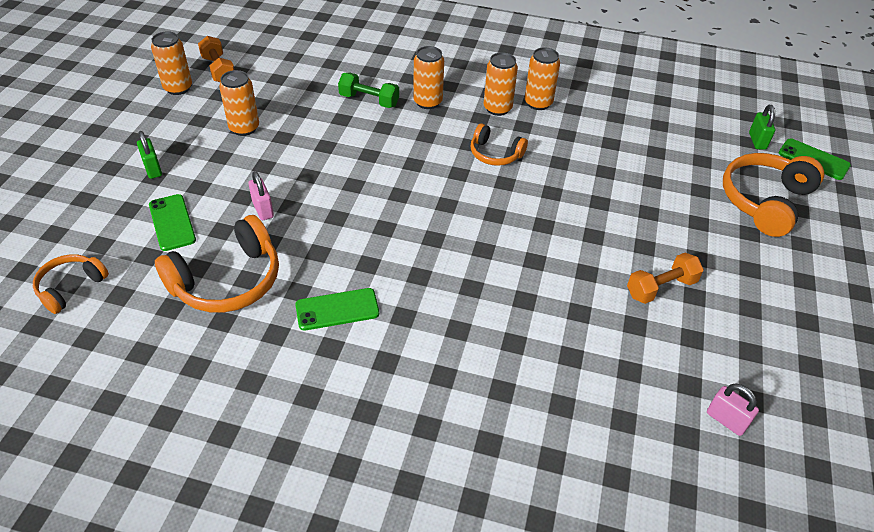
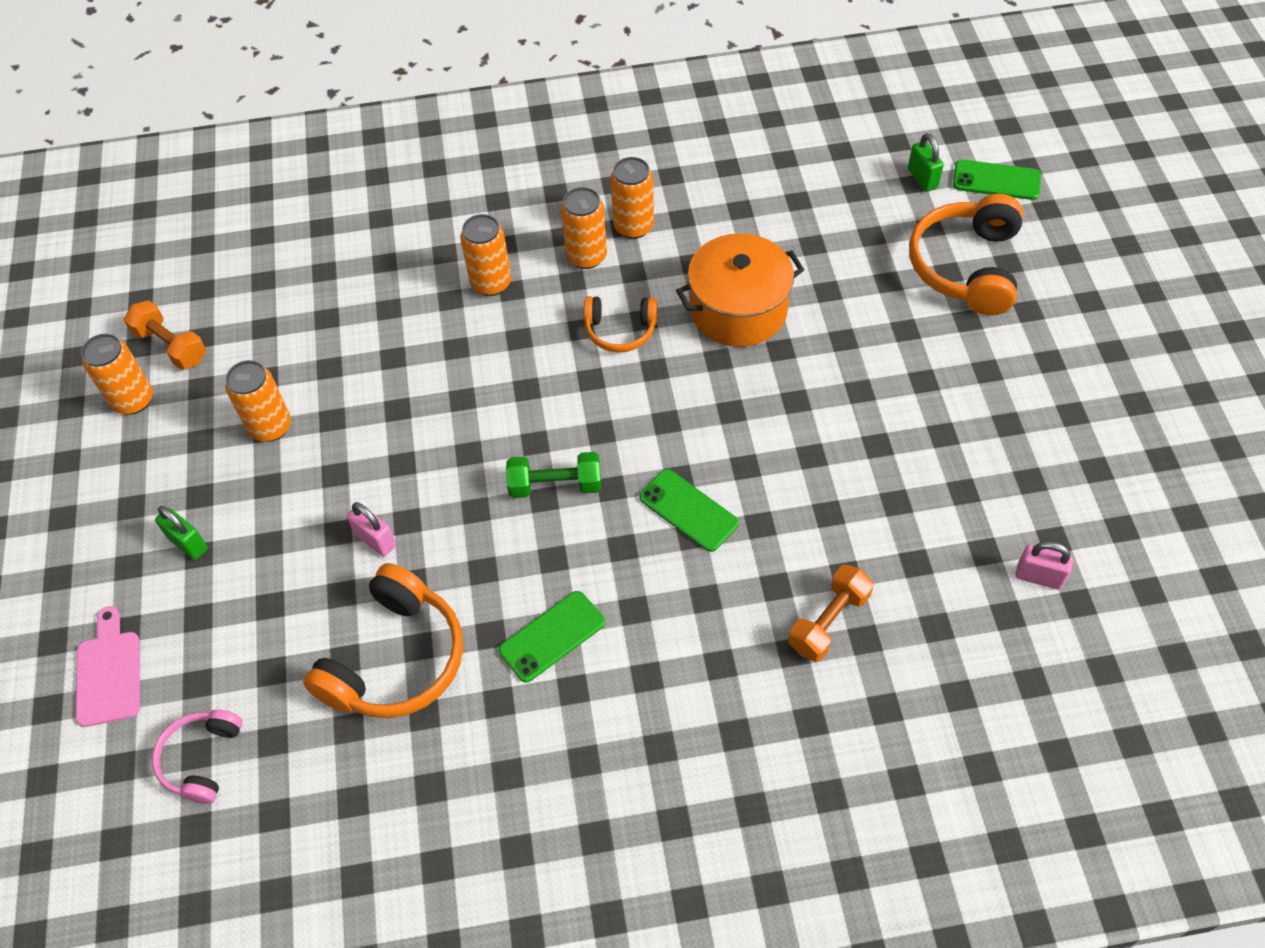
camera: 20 degrees left, 10 degrees up
orange headphones [33,254,109,314] -> pink headphones [152,710,243,804]
green phone [149,194,196,251] -> green phone moved to [639,469,739,552]
green dumbbell [338,72,399,108] -> green dumbbell moved to [506,452,601,498]
orange dumbbell [627,253,704,304] -> orange dumbbell moved to [789,565,874,662]
none -> pink cutting board [75,606,140,727]
none -> orange pot [676,233,804,347]

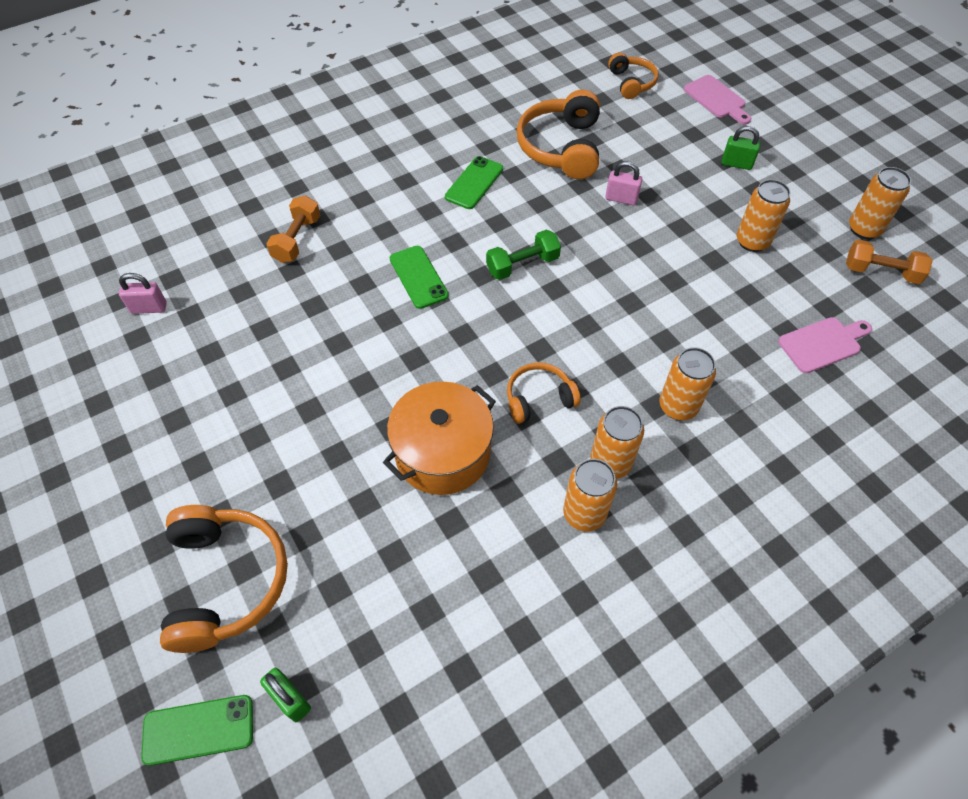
camera: 155 degrees right, 0 degrees up
pink headphones [152,710,243,804] -> orange headphones [608,52,659,99]
green phone [639,469,739,552] -> green phone turned 45 degrees clockwise [390,246,449,309]
none -> pink cutting board [778,317,872,373]

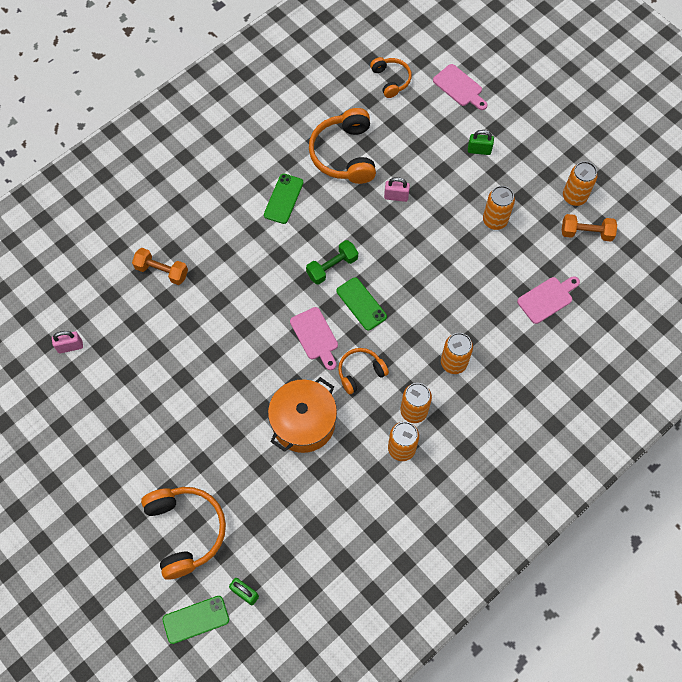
camera: 10 degrees left, 10 degrees up
orange dumbbell [266,195,320,263] -> orange dumbbell turned 75 degrees counterclockwise [132,248,188,285]
green phone [390,246,449,309] -> green phone moved to [337,277,387,331]
none -> pink cutting board [290,307,338,370]

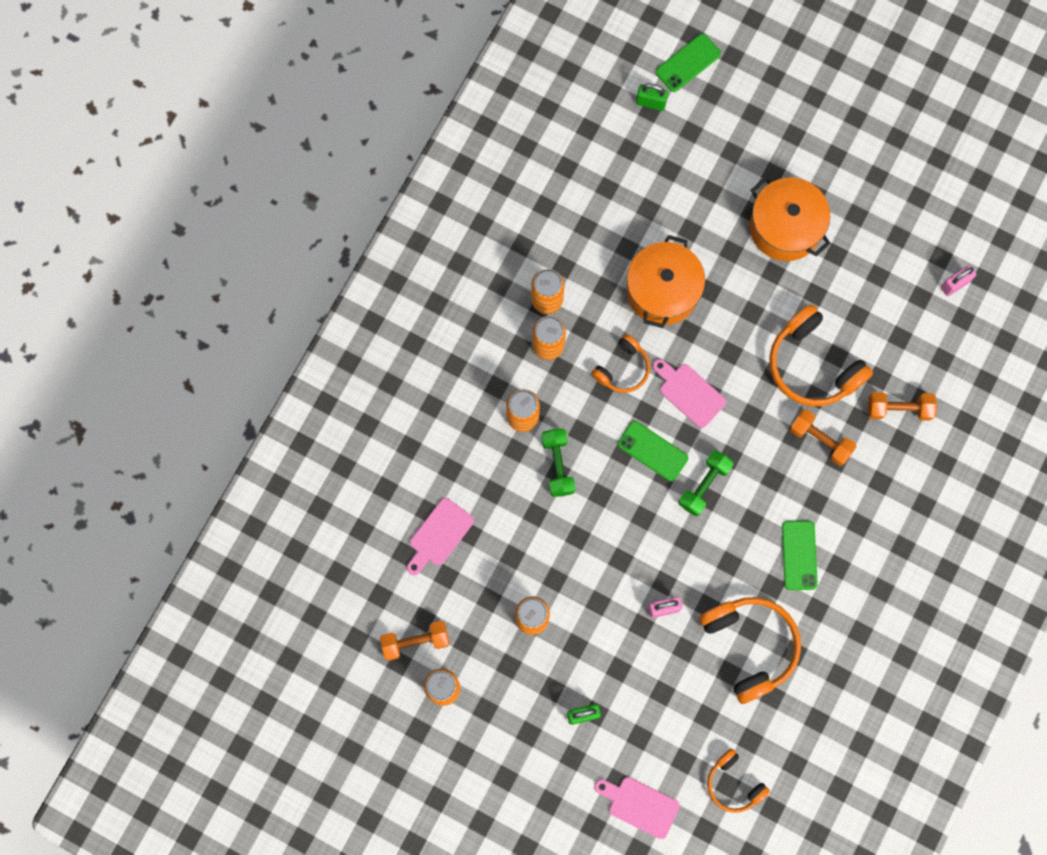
camera: 160 degrees right, 10 degrees up
orange headphones [141,487,226,579] -> orange headphones moved to [769,304,873,406]
none -> green dumbbell [541,429,576,497]
none -> orange pot [750,177,831,261]
none -> orange dumbbell [789,409,857,466]

